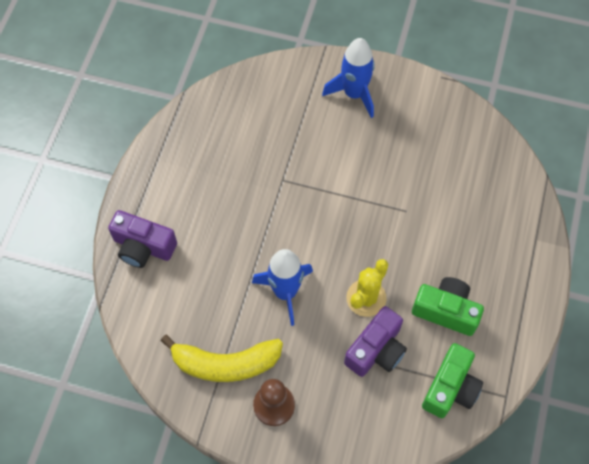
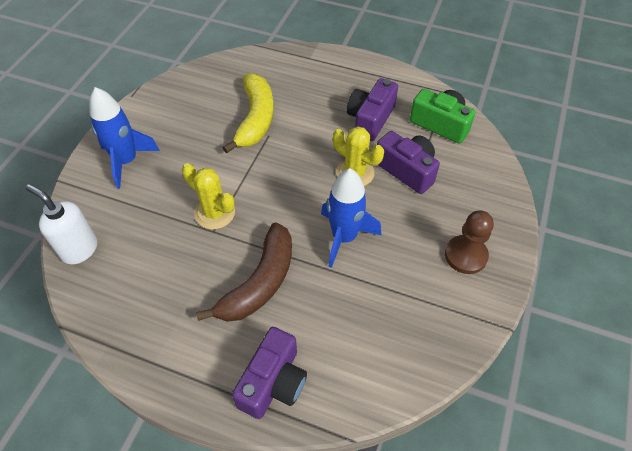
camera: 85 degrees left, 10 degrees down
yellow banana [161,335,283,382] -> yellow banana moved to [223,73,274,153]
green camera [412,277,484,336] -> purple camera [347,78,398,141]
none -> white soap dispenser [26,184,97,265]
none -> yellow cactus [182,163,235,229]
none -> brown banana [196,222,292,322]

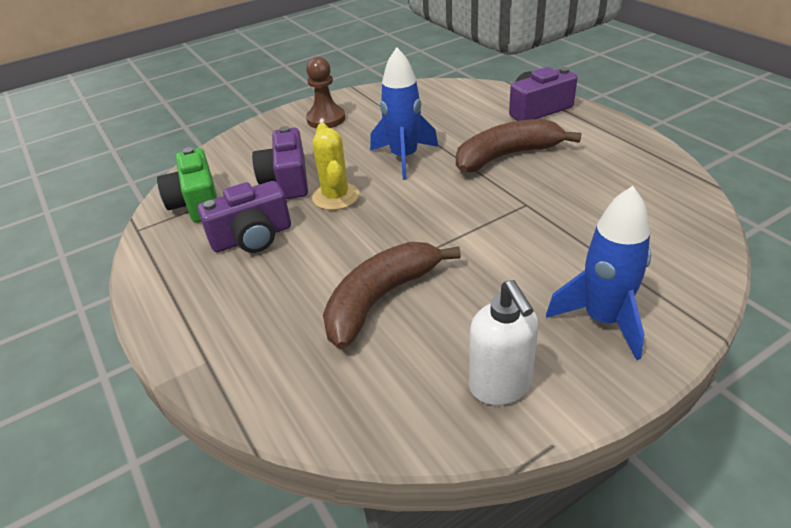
camera: 140 degrees left, 15 degrees down
white soap dispenser [26,184,97,265] -> white soap dispenser moved to [469,280,539,405]
yellow cactus [182,163,235,229] -> none
yellow banana [223,73,274,153] -> brown banana [323,242,461,349]

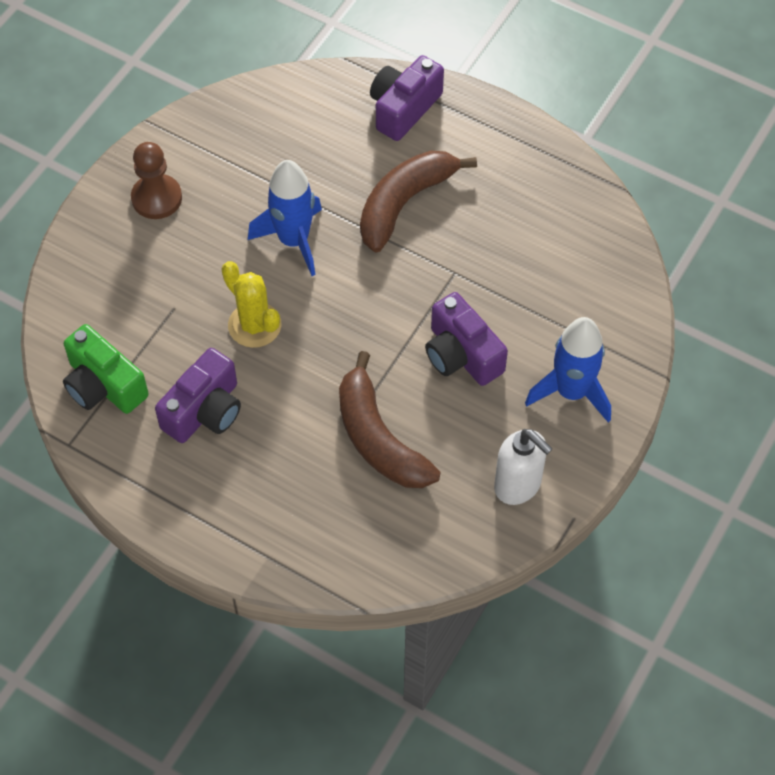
camera: 30 degrees left, 20 degrees up
purple camera [252,126,308,199] -> purple camera moved to [425,292,508,386]
brown banana [323,242,461,349] -> brown banana turned 45 degrees counterclockwise [339,351,441,488]

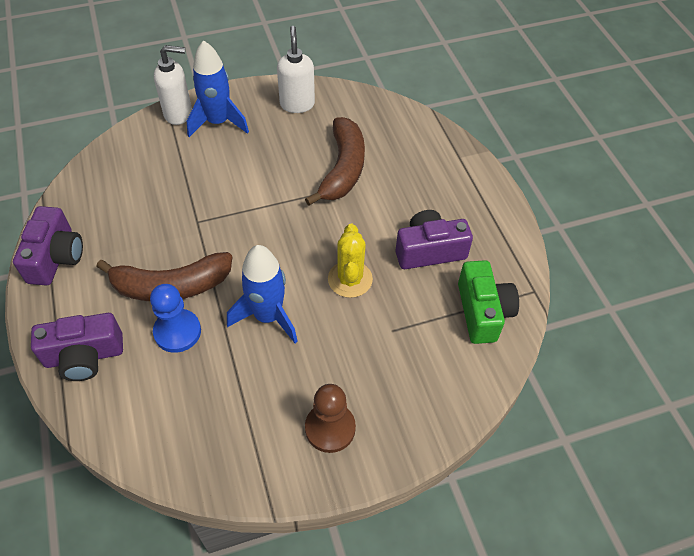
camera: 140 degrees left, 5 degrees down
purple camera [425,292,508,386] -> purple camera moved to [13,206,83,286]
none -> blue pawn [150,284,201,353]
none -> white soap dispenser [154,45,192,125]

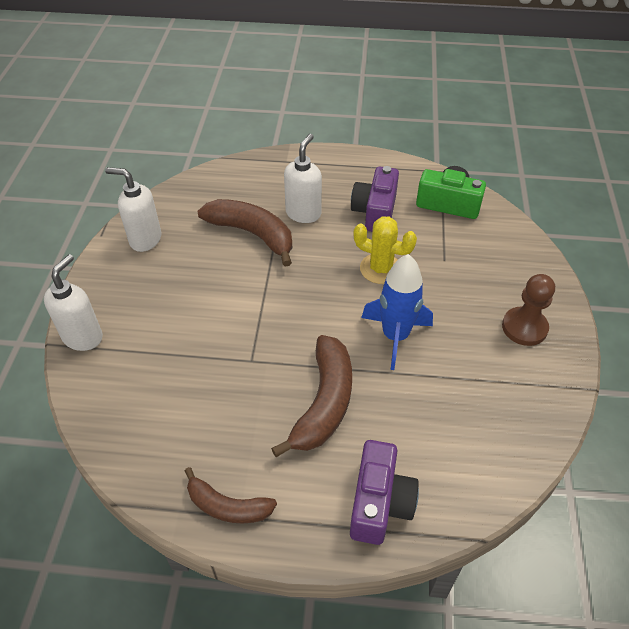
camera: 65 degrees left, 5 degrees down
purple camera [13,206,83,286] -> brown banana [185,467,277,524]
blue pawn [150,284,201,353] -> none
blue rocket [187,40,249,137] -> none
none -> white soap dispenser [284,134,322,223]

